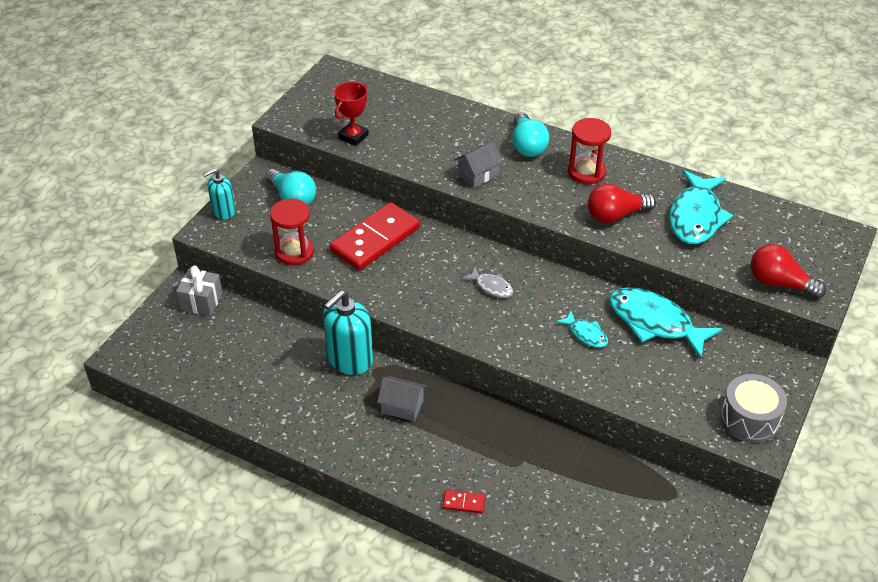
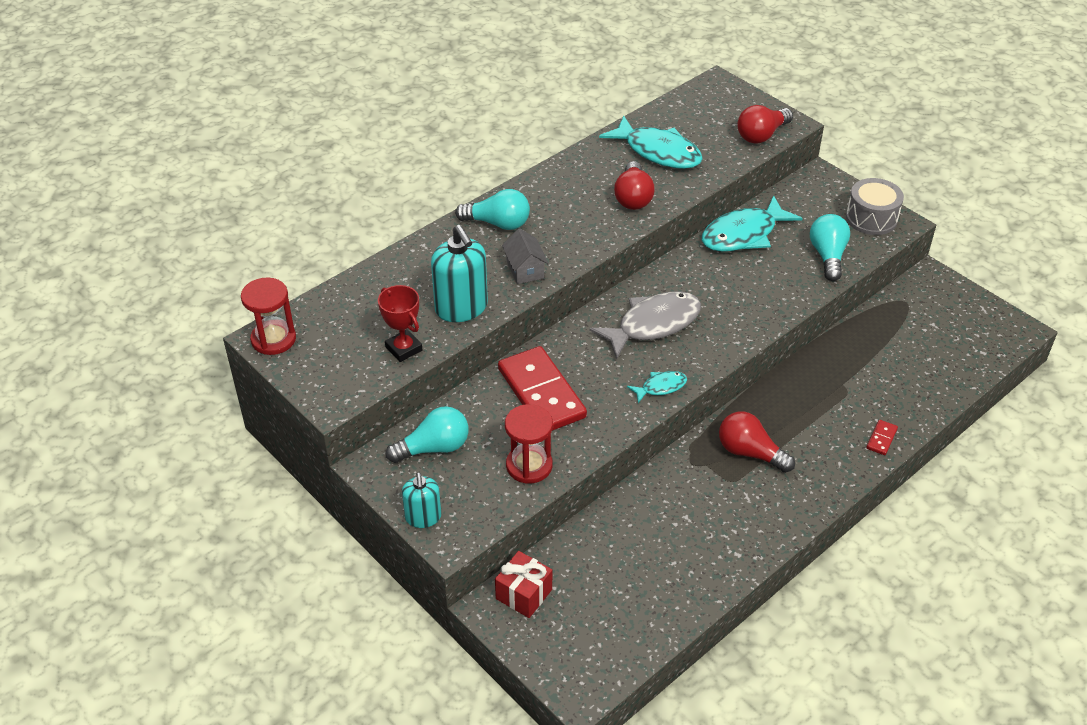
camera: 70 degrees left, 0 degrees up
grey gift [176,265,223,316] -> red gift [495,551,552,618]
turquoise soap dispenser [323,290,373,375] -> turquoise soap dispenser moved to [431,225,488,322]
grey house [377,376,427,422] -> red light bulb [719,411,795,473]
grey fish [462,267,514,298] -> grey fish [589,291,701,359], size x2.03
turquoise fish [556,311,608,348] -> turquoise fish moved to [627,371,687,403]
red hourglass [568,118,611,184] -> red hourglass moved to [241,278,296,355]
none -> turquoise light bulb [810,214,850,281]

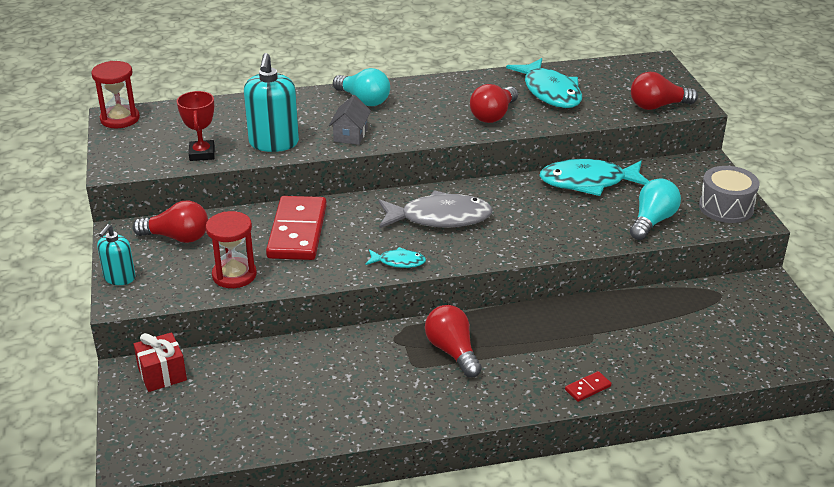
camera: 30 degrees right, 10 degrees down
turquoise light bulb [386,406,469,463] -> red light bulb [132,200,208,243]

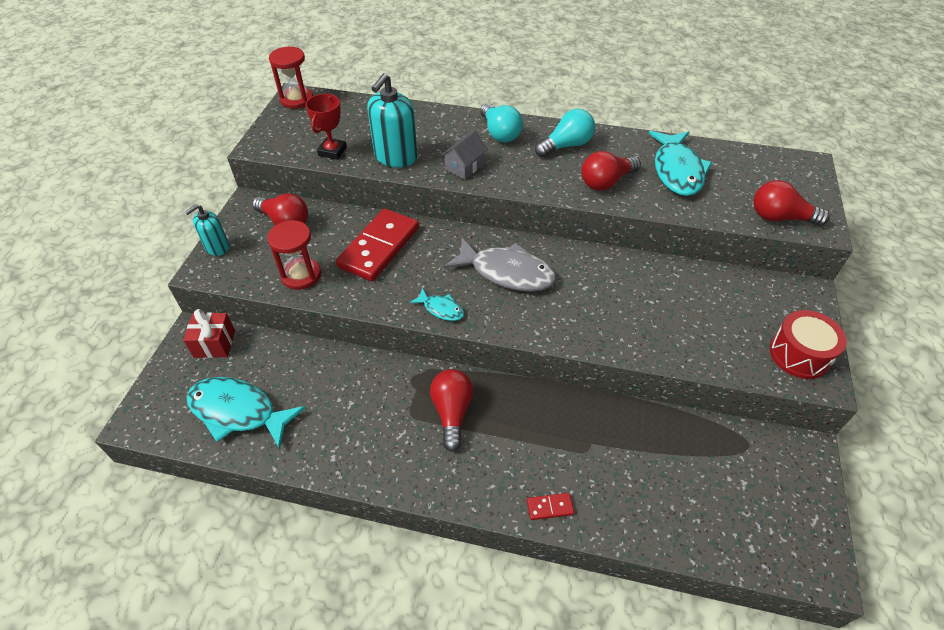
camera: 25 degrees right, 15 degrees up
turquoise fish [539,159,649,196] -> turquoise fish moved to [187,377,306,449]
turquoise light bulb [630,179,681,240] -> turquoise light bulb moved to [535,109,595,157]
grey drum [699,166,759,223] -> red drum [770,310,847,379]

